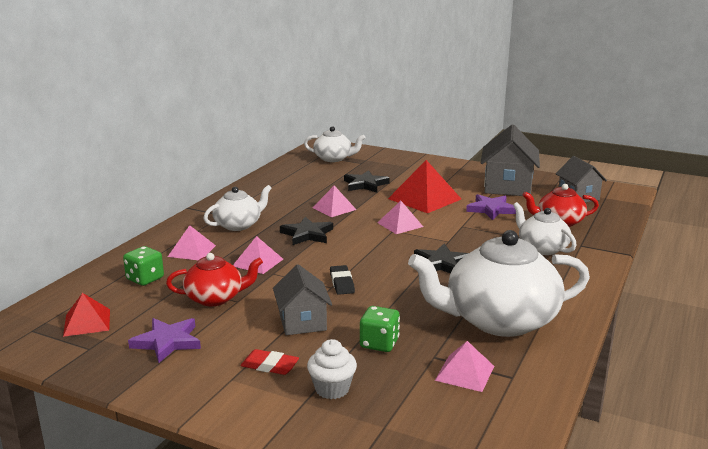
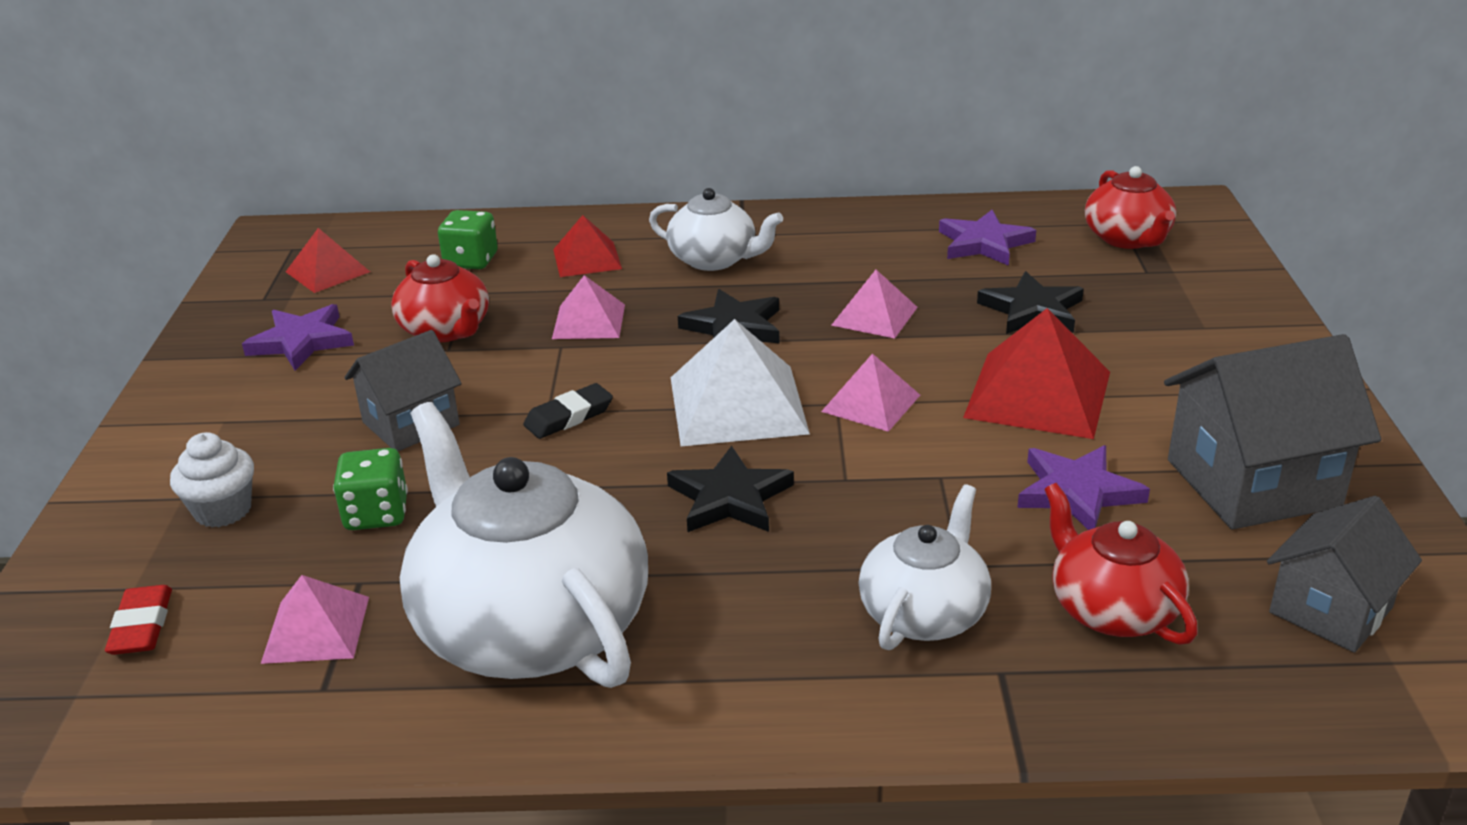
camera: 65 degrees right, 10 degrees up
pink pyramid [168,225,216,260] -> red pyramid [553,215,622,277]
red eraser [241,349,299,375] -> red eraser moved to [105,585,172,655]
white teapot [304,126,366,162] -> red teapot [1085,166,1176,249]
none -> white pyramid [671,319,810,446]
none -> purple star [939,210,1036,266]

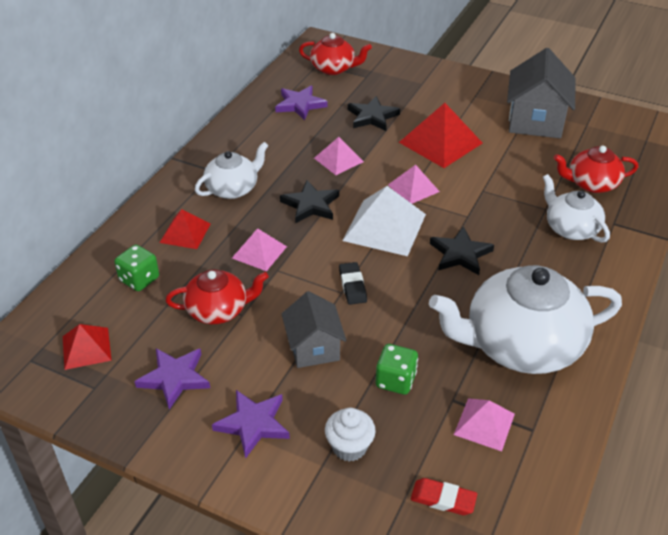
camera: 65 degrees left, 10 degrees up
purple star [1017,445,1150,530] -> purple star moved to [212,390,290,459]
grey house [1267,496,1422,653] -> none

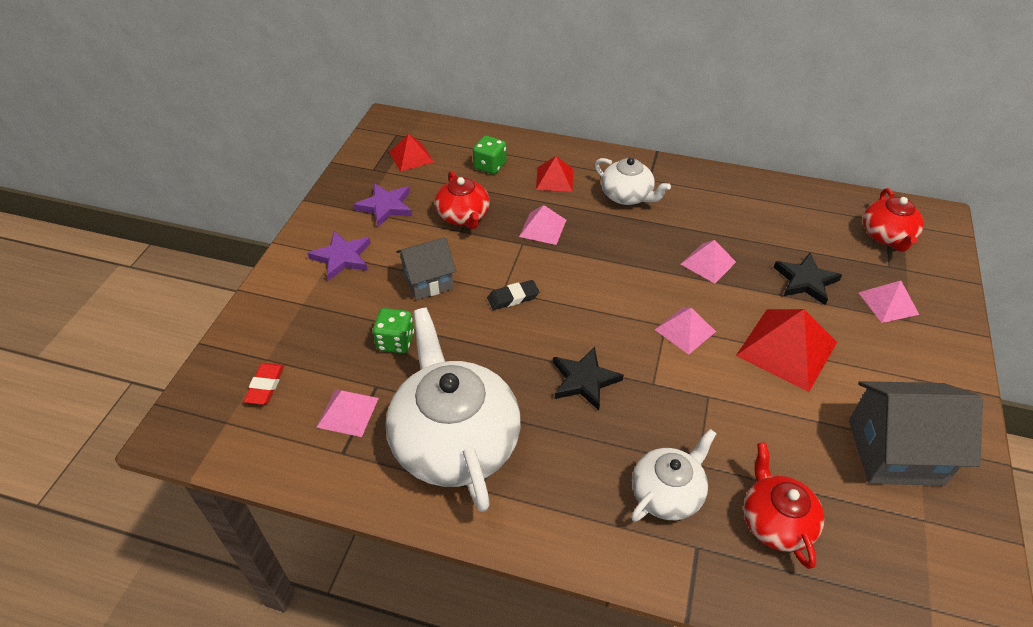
camera: 80 degrees right, 5 degrees up
purple star [275,86,328,120] -> none
black star [280,180,339,224] -> none
white cupcake [325,408,376,462] -> none
white pyramid [342,186,426,256] -> none
none -> pink pyramid [858,281,919,323]

